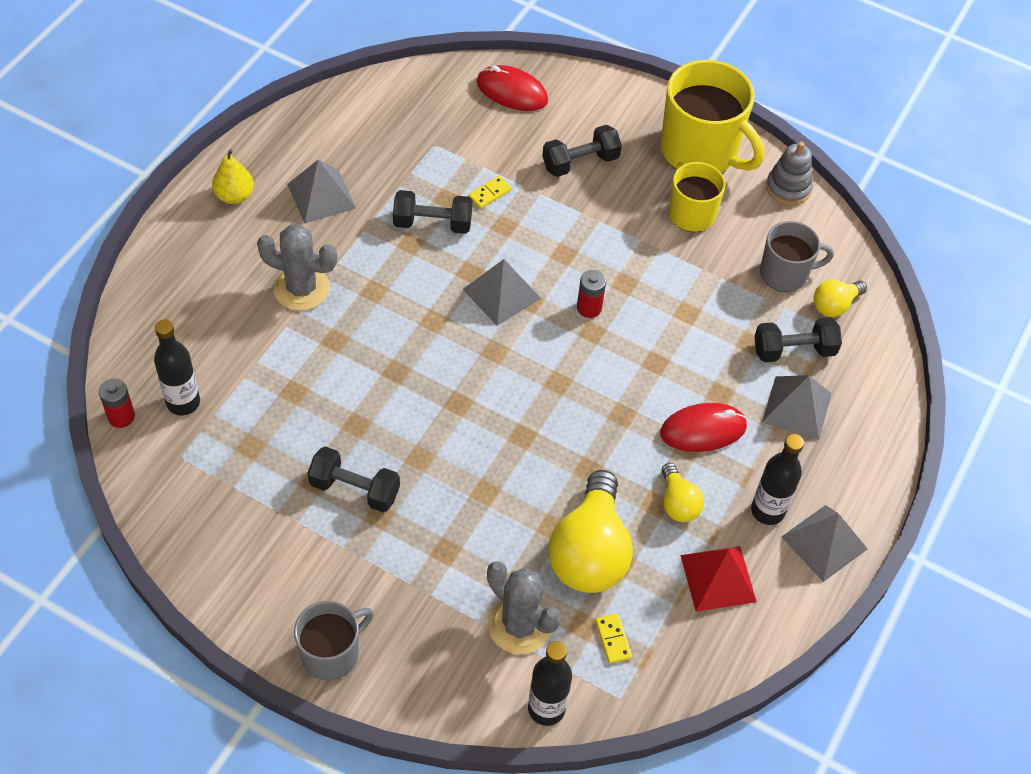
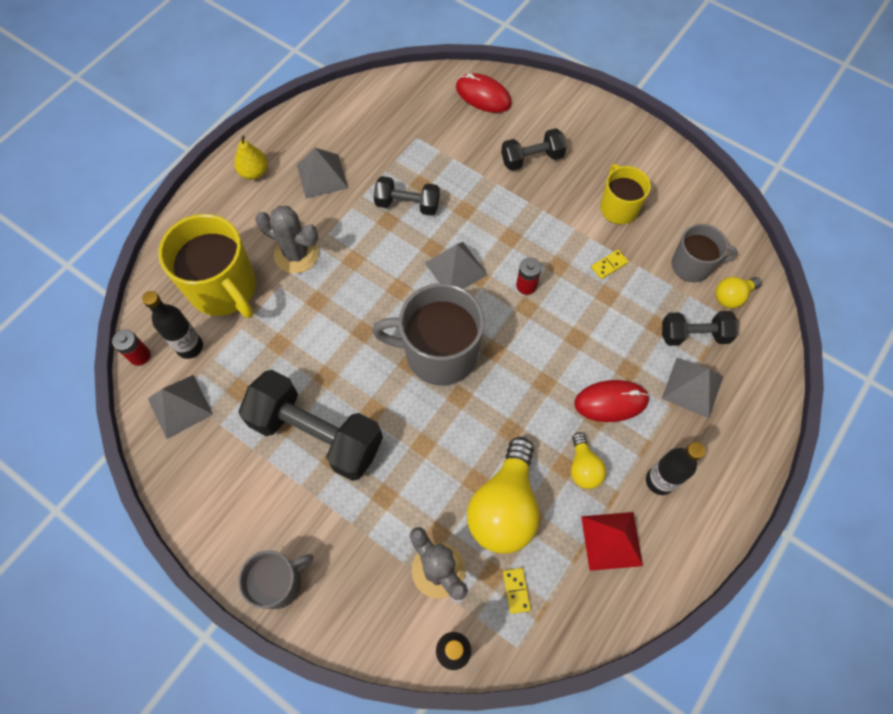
camera: 10 degrees right, 10 degrees up
black dumbbell [308,446,400,512] -> black dumbbell [238,370,383,481], size x1.84
yellow domino [468,176,511,209] -> yellow domino moved to [591,250,628,279]
yellow mug [661,60,764,173] -> yellow mug moved to [159,214,256,318]
grey stacking toy [766,142,813,205] -> none
grey pyramid [781,505,867,582] -> grey pyramid moved to [148,375,213,439]
none -> grey mug [372,283,484,386]

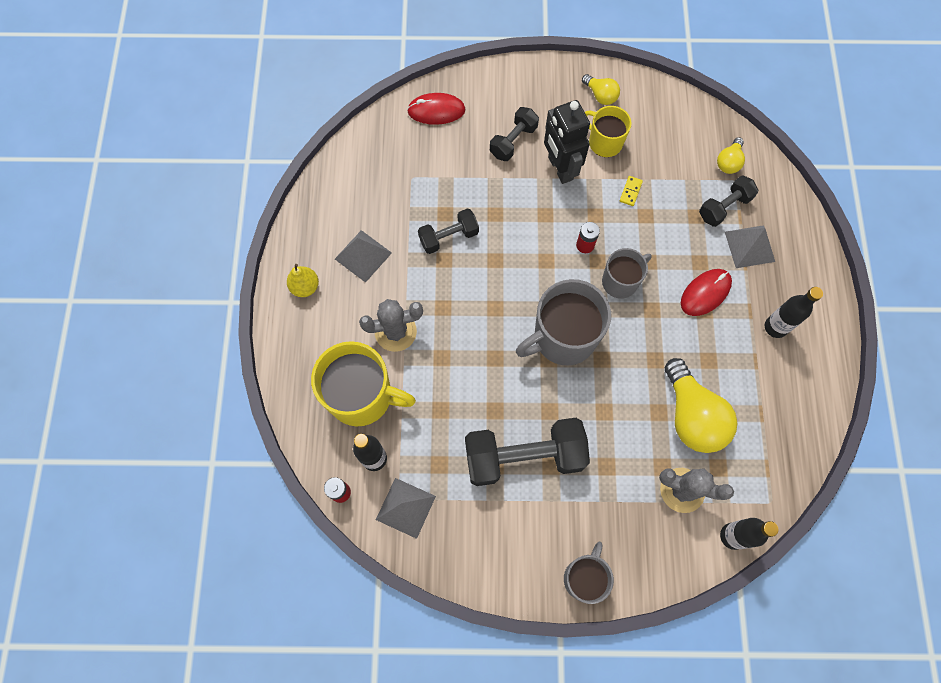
camera: 35 degrees left, 5 degrees up
grey pyramid [425,242,488,288] -> none
yellow domino [503,568,531,614] -> none
yellow light bulb [571,432,606,489] -> yellow light bulb moved to [582,74,620,105]
red pyramid [581,512,643,571] -> none
grey mug [672,224,738,282] -> grey mug moved to [602,248,652,299]
none -> black robot [544,100,590,184]

